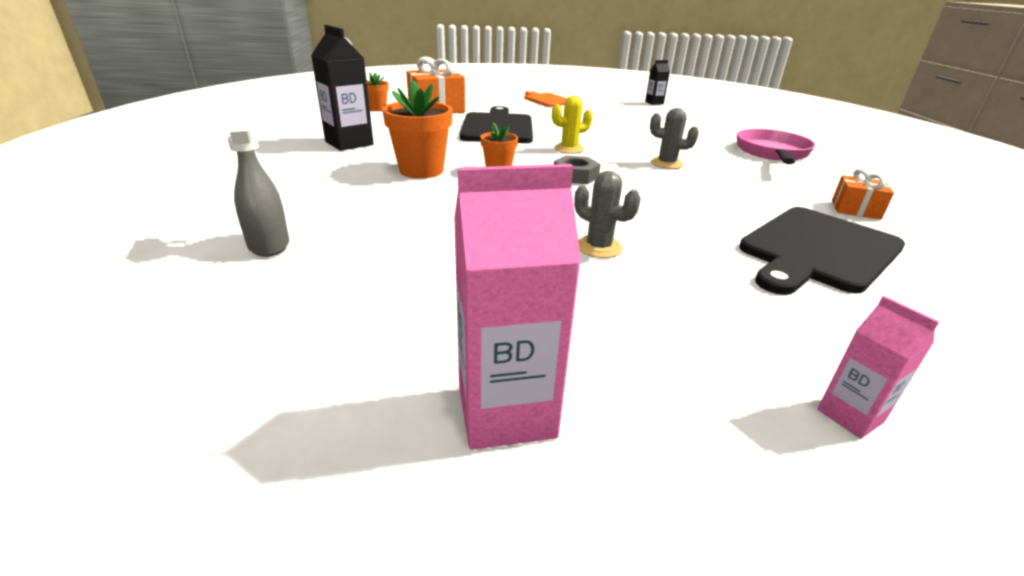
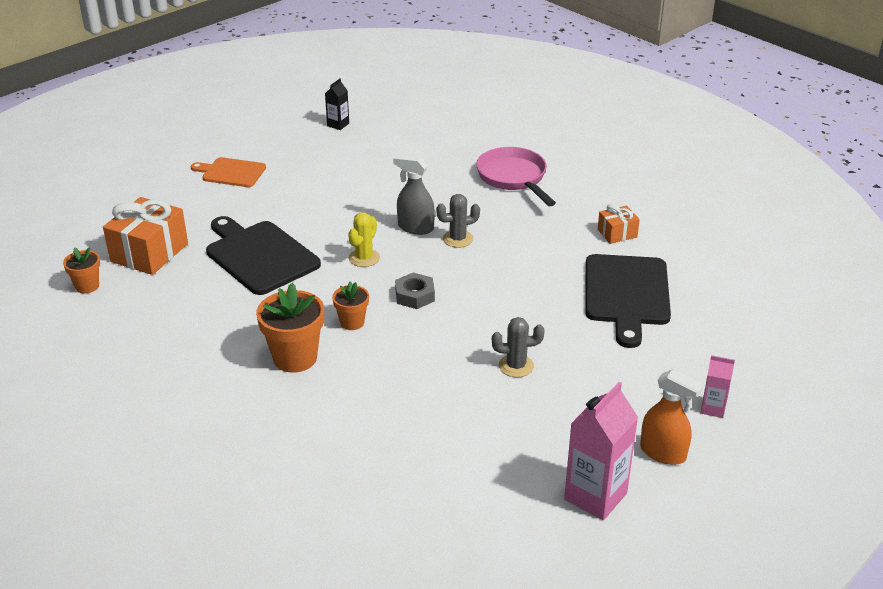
camera: 40 degrees left, 5 degrees up
grey spray bottle [226,108,289,257] -> grey spray bottle moved to [393,155,435,235]
black carton [311,25,373,151] -> none
none -> orange spray bottle [640,369,704,465]

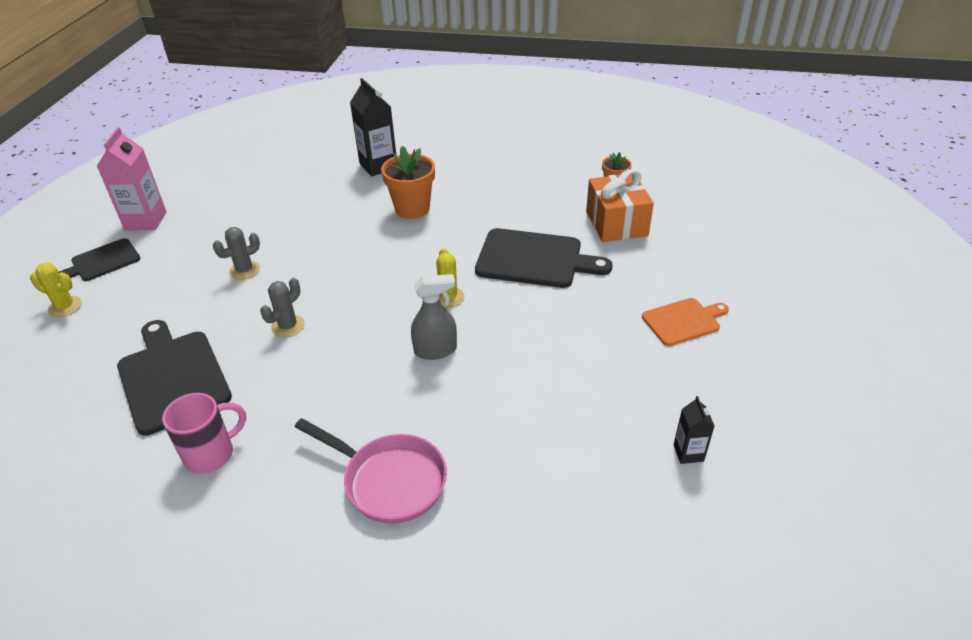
camera: 145 degrees right, 5 degrees up
orange flower pot [332,281,369,330] -> none
grey nut [395,273,435,309] -> none
grey cactus [436,194,480,248] -> grey cactus moved to [260,278,305,338]
orange gift [598,204,640,244] -> pink mug [162,393,246,474]
orange spray bottle [640,369,704,465] -> black cutting board [59,238,141,281]
pink carton [701,355,735,418] -> yellow cactus [30,263,82,317]
none -> black carton [350,78,396,176]

